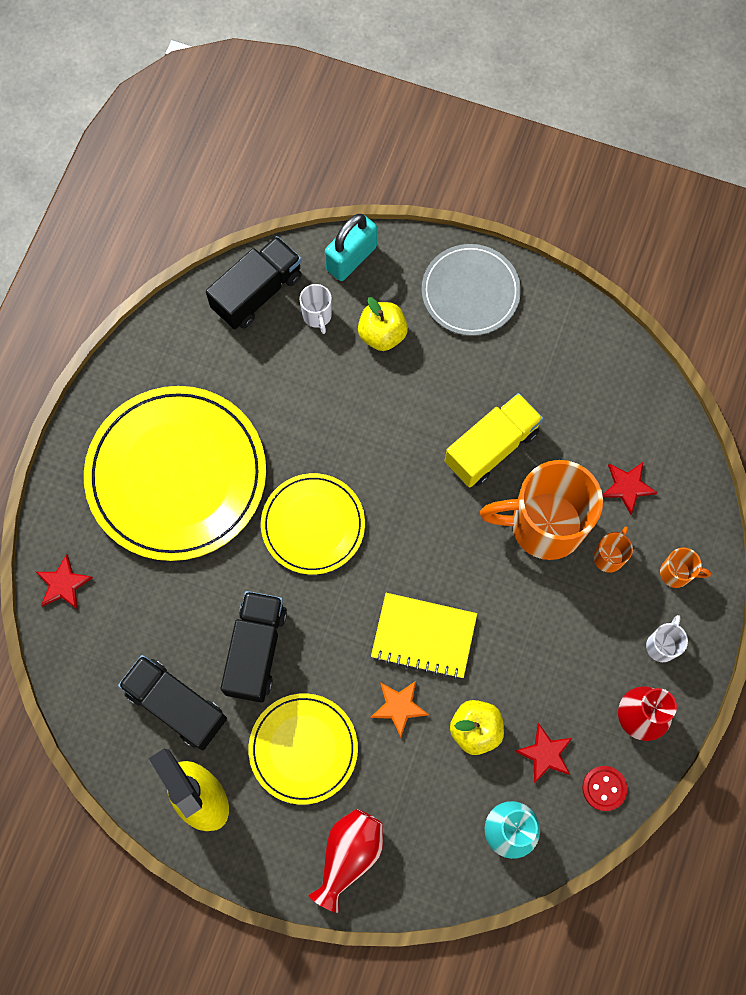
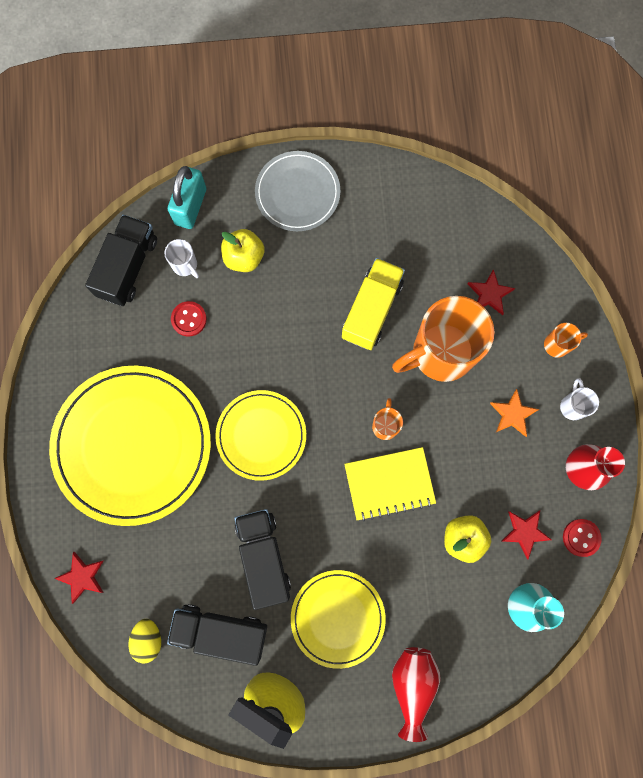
camera: 25 degrees left, 5 degrees up
orange star [370,681,429,738] -> orange star moved to [490,389,539,437]
orange mug [593,527,633,573] -> orange mug moved to [372,398,403,440]
none -> yellow egg [128,619,161,663]
none -> red button [171,301,207,337]

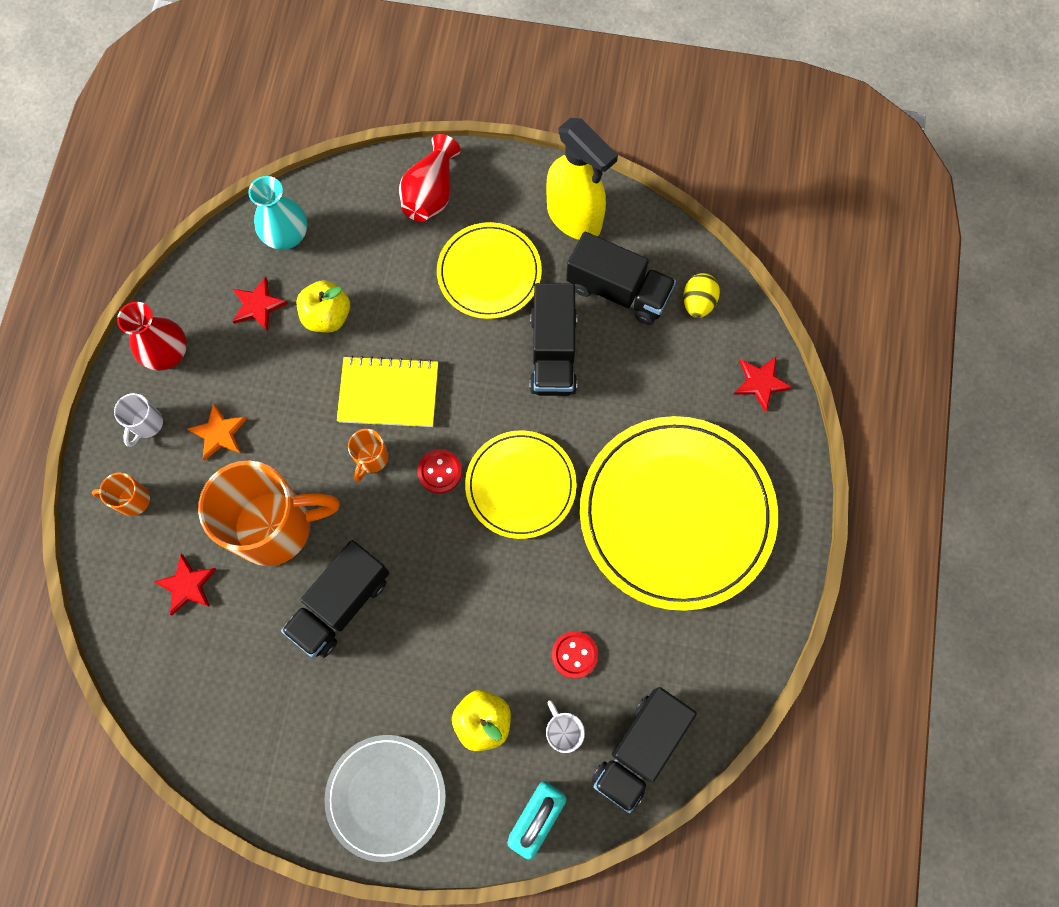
camera: 165 degrees left, 5 degrees down
yellow truck [342,258,405,350] -> black truck [281,540,389,658]
red button [563,519,602,557] -> red button moved to [418,449,462,493]

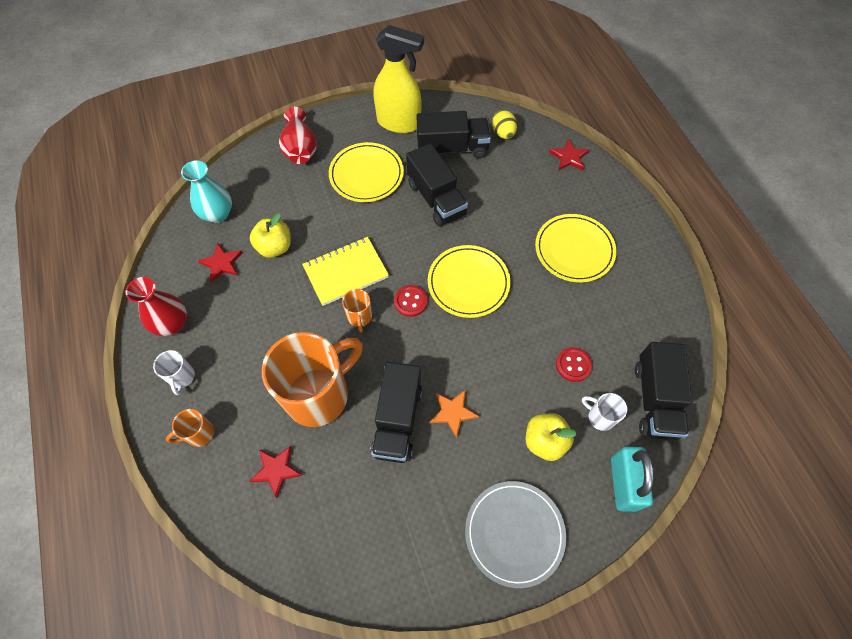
camera: 30 degrees left, 10 degrees down
orange star [187,403,247,461] -> orange star moved to [430,390,479,438]
yellow plate [580,416,778,611] -> yellow plate [535,214,616,282], size x0.57

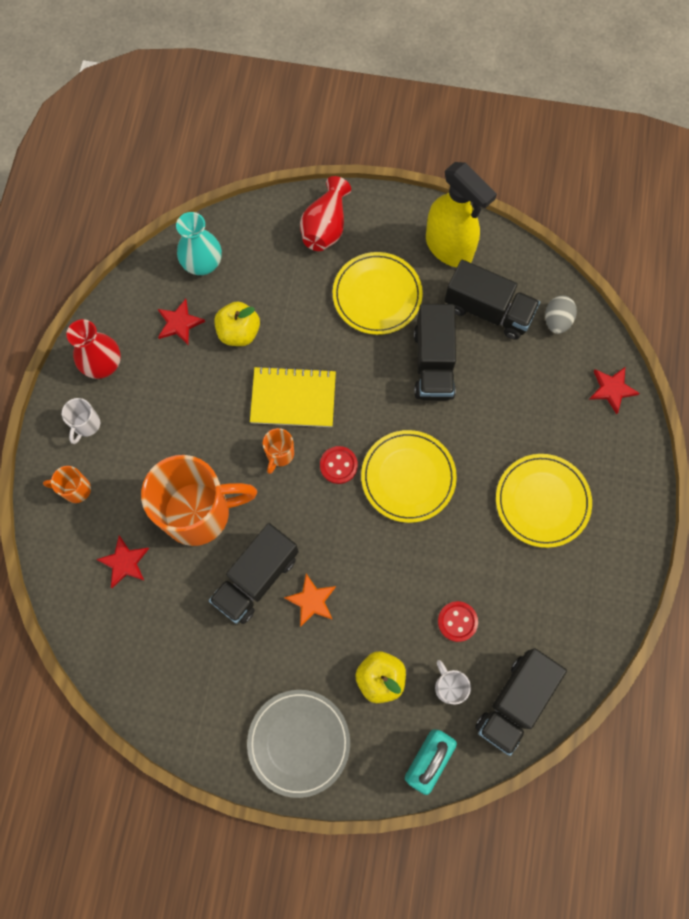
camera: 30 degrees right, 10 degrees up
yellow egg [492,110,517,139] -> grey egg [545,295,577,334]

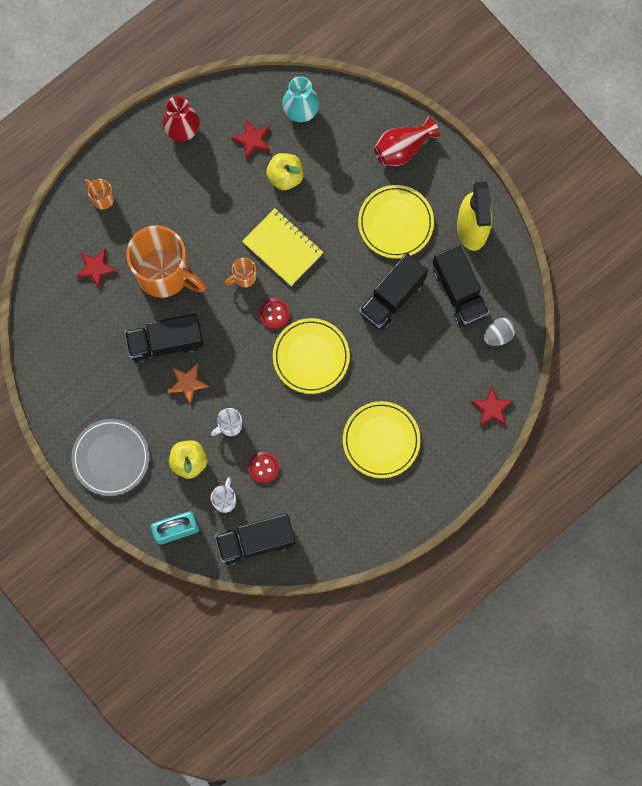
camera: 40 degrees right, 5 degrees up
white mug [62,398,100,444] -> white mug moved to [211,408,242,436]

